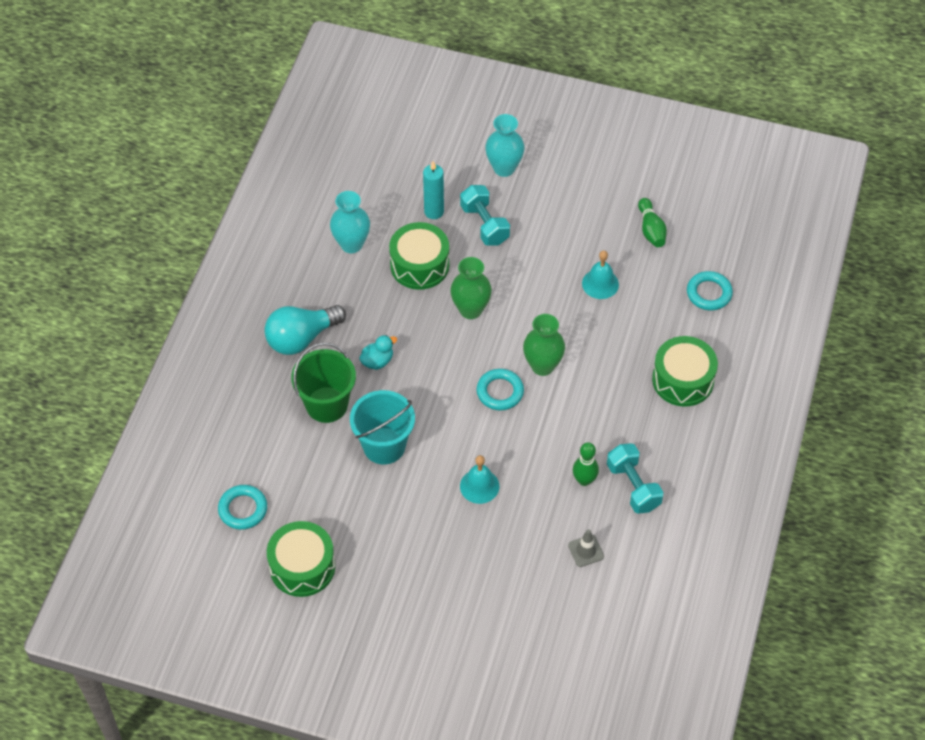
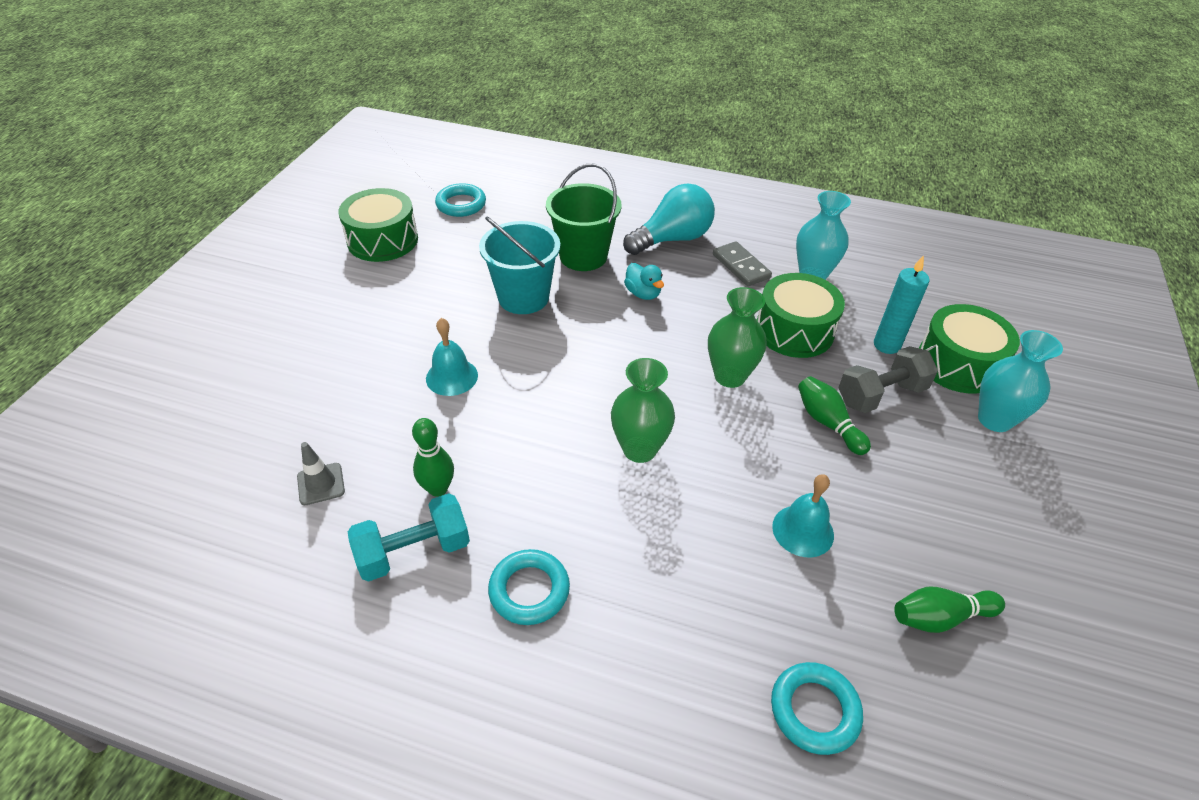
camera: 90 degrees right, 10 degrees down
turquoise light bulb [264,305,346,355] -> turquoise light bulb turned 90 degrees clockwise [623,184,715,255]
turquoise dumbbell [460,185,510,246] -> grey dumbbell [838,346,938,413]
turquoise ring [477,369,524,410] -> turquoise ring moved to [488,549,570,625]
green drum [652,336,718,407] -> green drum moved to [919,304,1020,393]
none -> grey domino [713,241,772,286]
none -> green bowling pin [798,376,871,455]

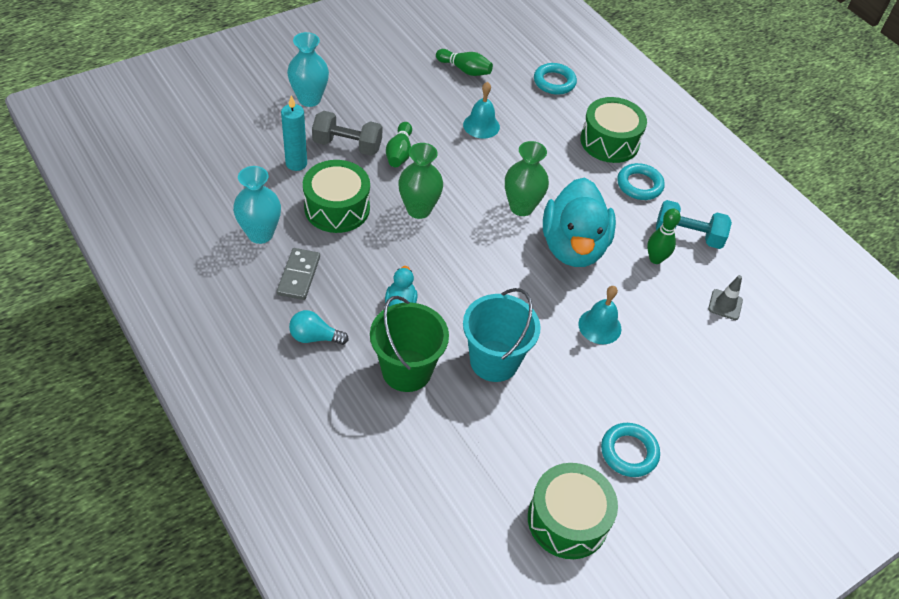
camera: 145 degrees left, 5 degrees up
turquoise ring [435,183,486,217] -> turquoise ring moved to [601,423,660,477]
turquoise light bulb [623,184,715,255] -> turquoise light bulb [289,310,349,345], size x0.56
green drum [919,304,1020,393] -> green drum moved to [580,97,647,163]
none -> turquoise duck [543,178,616,267]

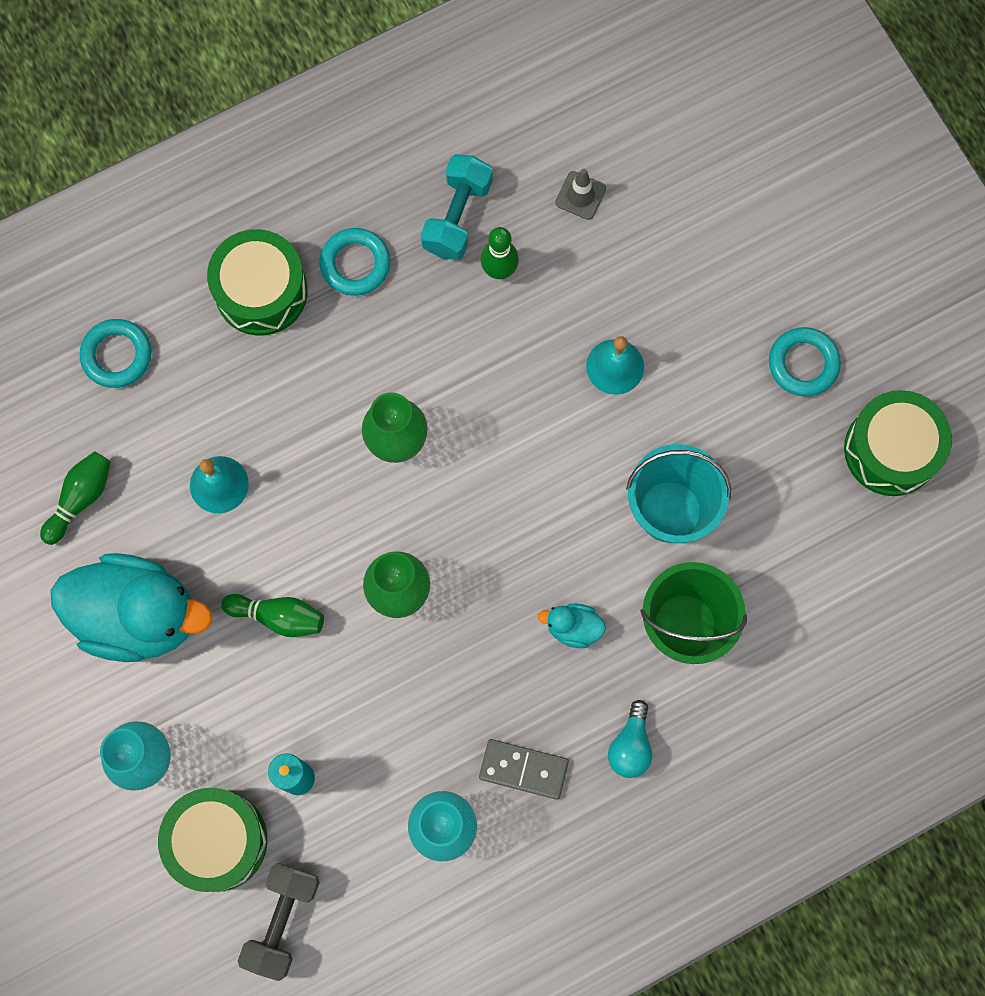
camera: 80 degrees left, 25 degrees up
green drum [303,160,370,233] -> green drum moved to [158,788,267,892]
grey dumbbell [312,111,383,156] -> grey dumbbell moved to [238,863,320,981]
turquoise duck [543,178,616,267] -> turquoise duck moved to [50,553,213,662]

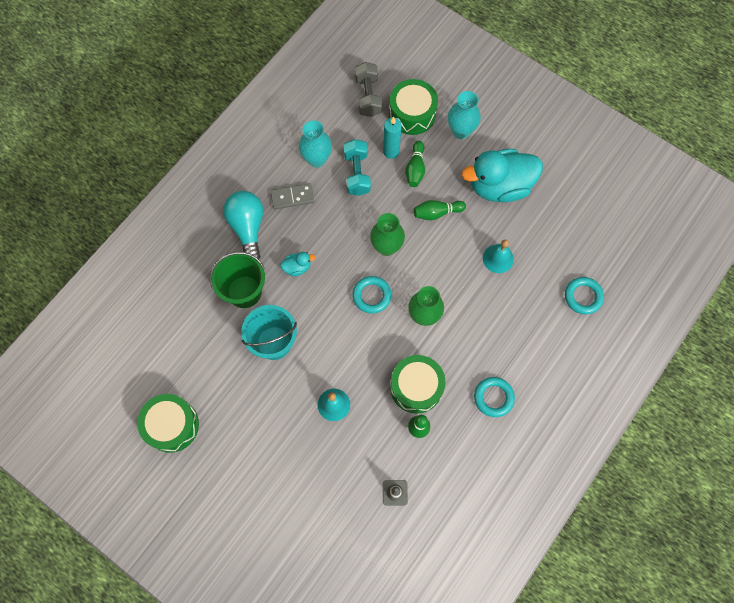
camera: 155 degrees right, 5 degrees down
green bowling pin [40,451,111,545] -> green bowling pin moved to [405,141,425,187]
green drum [207,229,308,336] -> green drum moved to [390,355,445,414]
turquoise dumbbell [420,154,493,260] -> turquoise dumbbell moved to [344,139,371,196]
turquoise light bulb [608,700,652,778] -> turquoise light bulb [223,191,263,259], size x1.77
turquoise ring [769,327,841,396] -> turquoise ring moved to [352,276,392,313]

